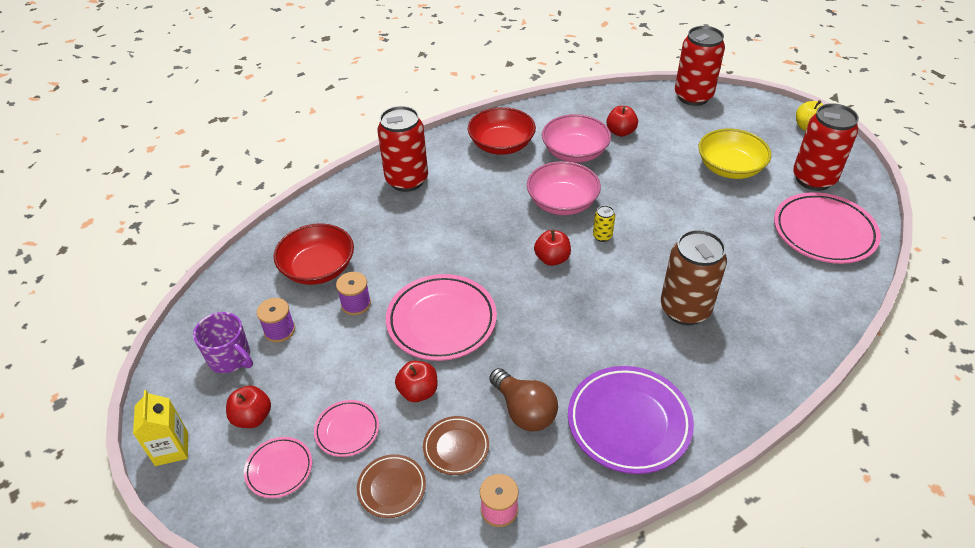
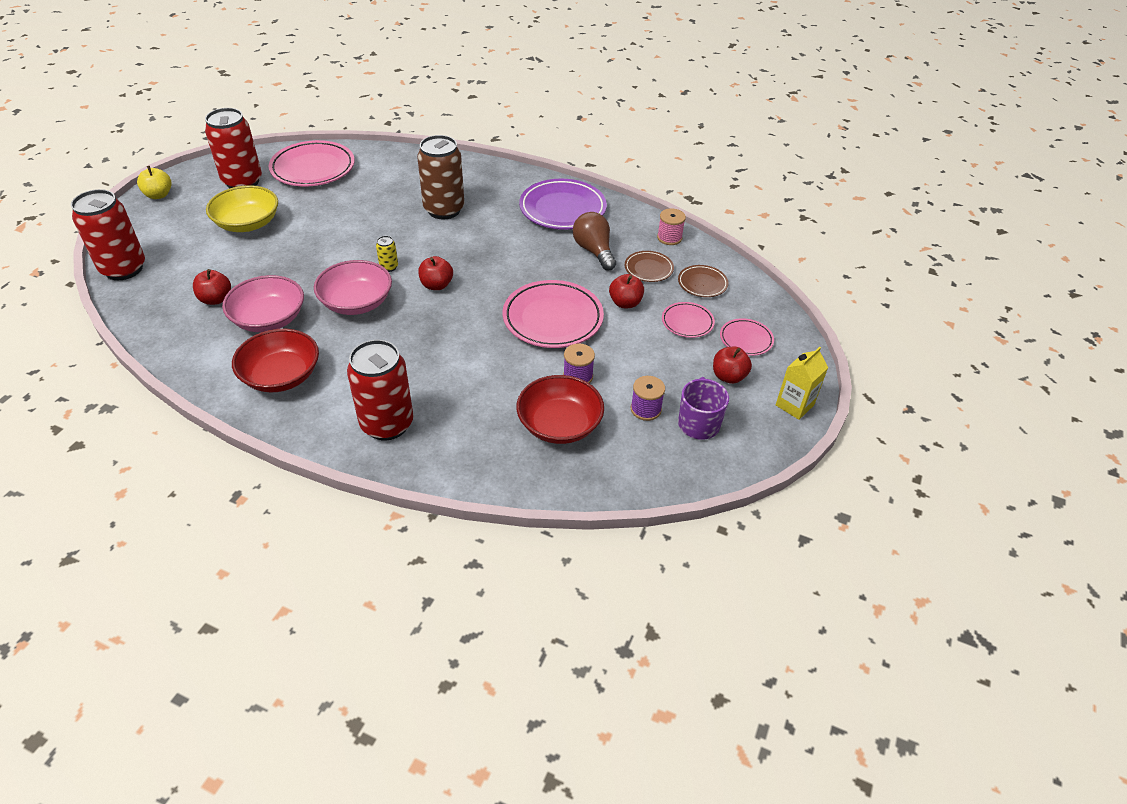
camera: 125 degrees left, 0 degrees up
brown light bulb [489,368,558,431] -> brown light bulb turned 45 degrees counterclockwise [573,212,616,271]

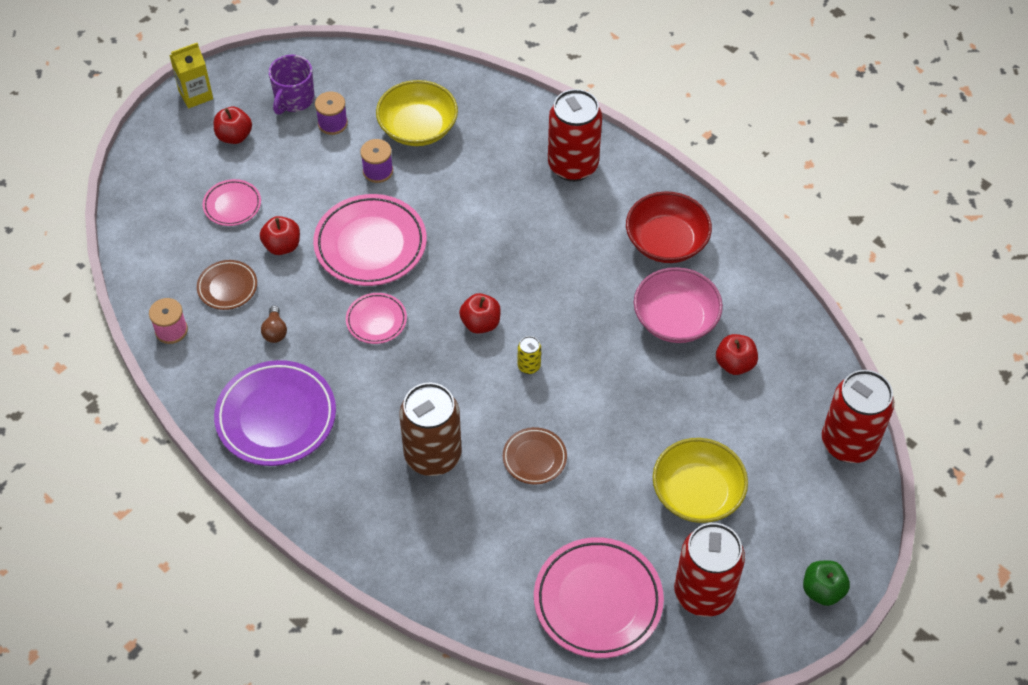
camera: 160 degrees left, 10 degrees up
yellow apple [137,166,172,199] -> green apple [803,560,850,606]
pink bowl [314,260,392,315] -> none
red bowl [516,375,604,444] -> yellow bowl [376,80,458,146]
brown light bulb [573,212,616,271] -> brown light bulb [261,306,287,343], size x0.55
brown plate [678,265,728,297] -> brown plate moved to [503,427,567,485]
pink plate [720,318,774,356] -> pink plate moved to [346,293,407,344]

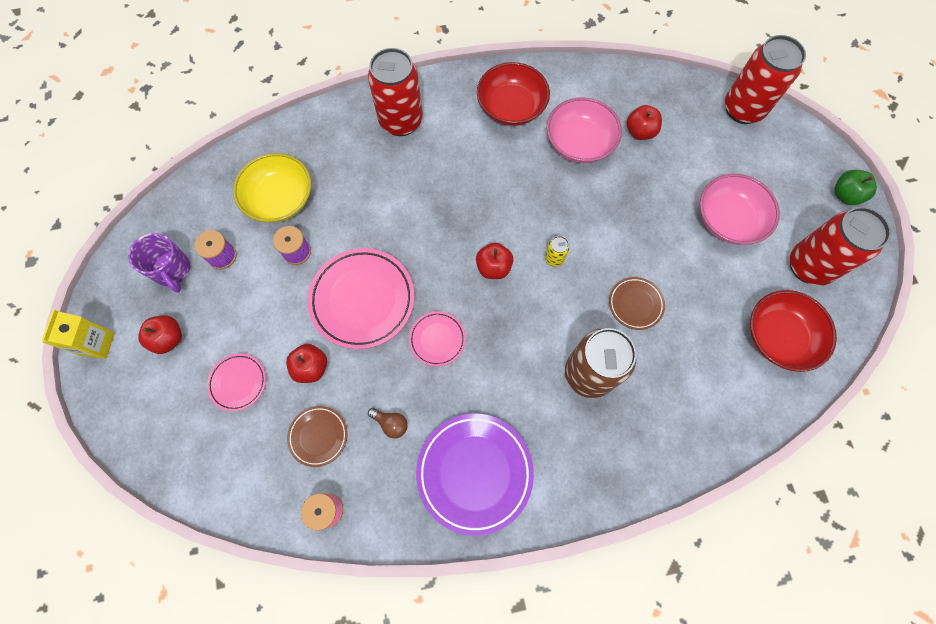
camera: 55 degrees left, 15 degrees up
pink plate [534,537,664,658] -> red bowl [750,290,837,372]
yellow bowl [653,438,748,523] -> pink bowl [700,174,780,245]

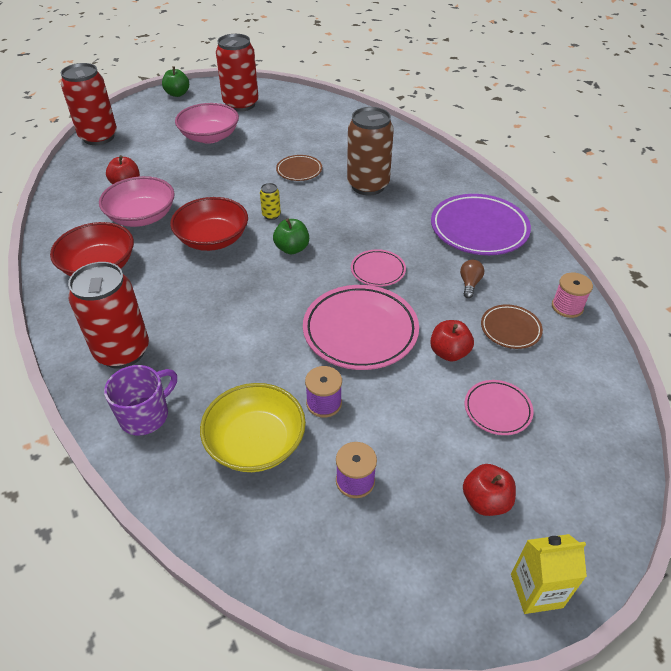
camera: 105 degrees left, 25 degrees down
purple mug [128,233,190,293] -> purple mug moved to [104,365,177,435]
red apple [476,243,513,279] -> green apple [273,218,309,254]
red bowl [750,290,837,372] -> red bowl moved to [170,197,248,251]

